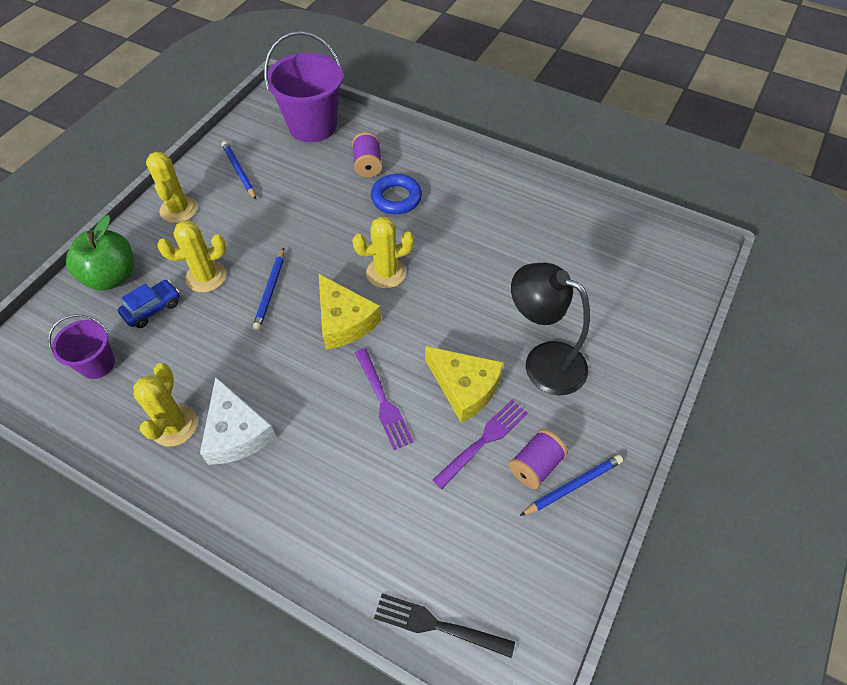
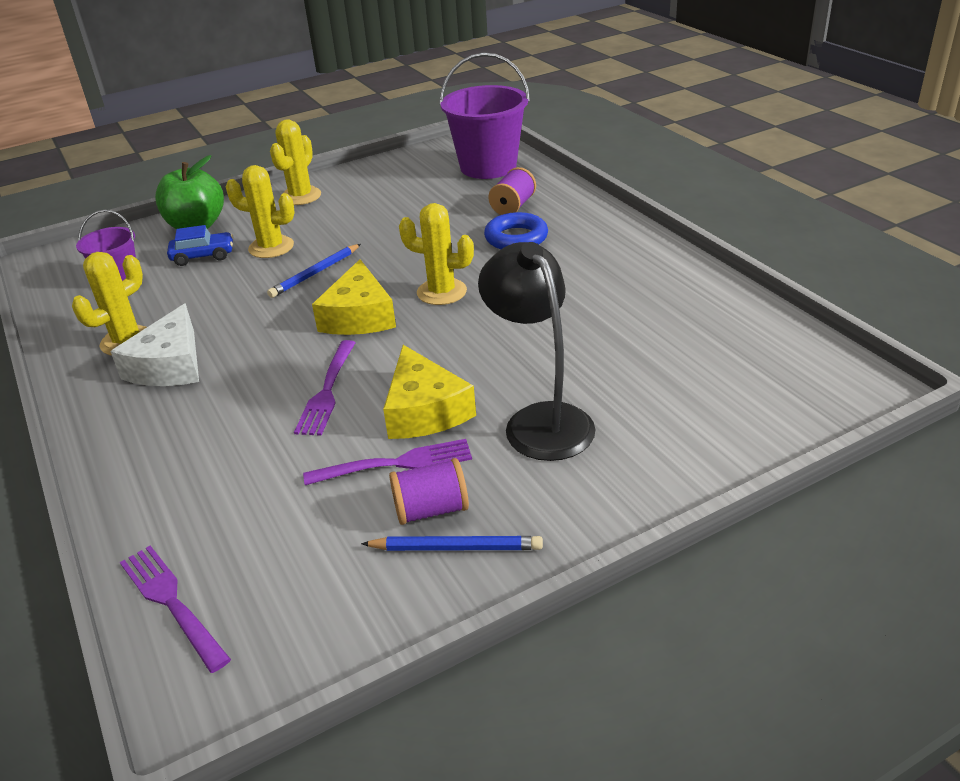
camera: 35 degrees right, 20 degrees down
blue pencil [222,141,256,200] -> none
black fork [374,593,515,658] -> purple fork [120,545,231,673]

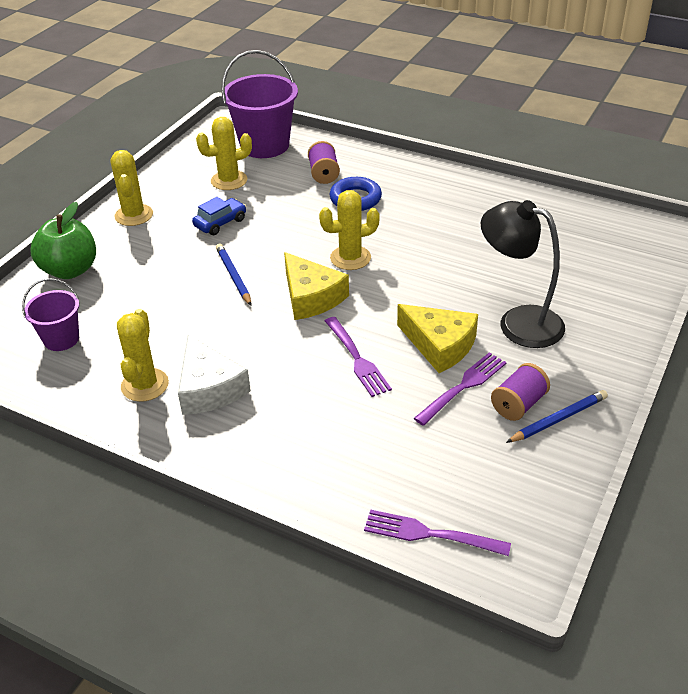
camera: 35 degrees left, 5 degrees up
blue car [167,225,233,266] -> blue car moved to [192,197,246,235]
yellow cactus [226,165,295,258] -> yellow cactus moved to [196,117,252,190]
blue pencil [267,244,361,298] -> blue pencil turned 150 degrees clockwise [216,244,251,306]

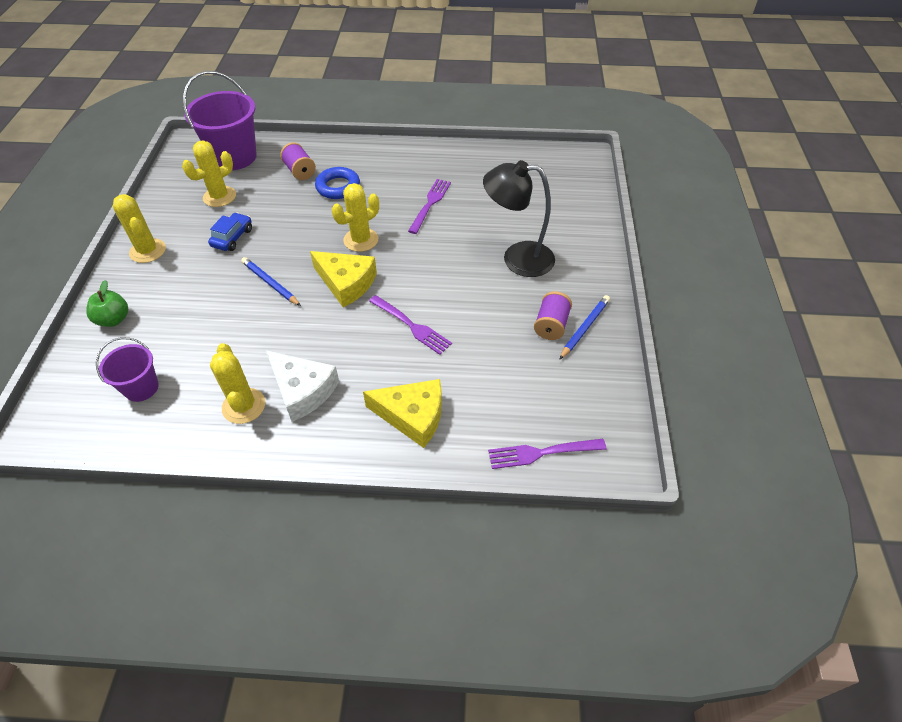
camera: 25 degrees left, 10 degrees up
green apple [31,202,96,279] -> green apple [86,280,128,327], size x0.64
yellow cheese [397,304,478,373] -> yellow cheese moved to [363,379,442,448]
purple fork [414,352,507,426] -> purple fork moved to [408,179,451,234]

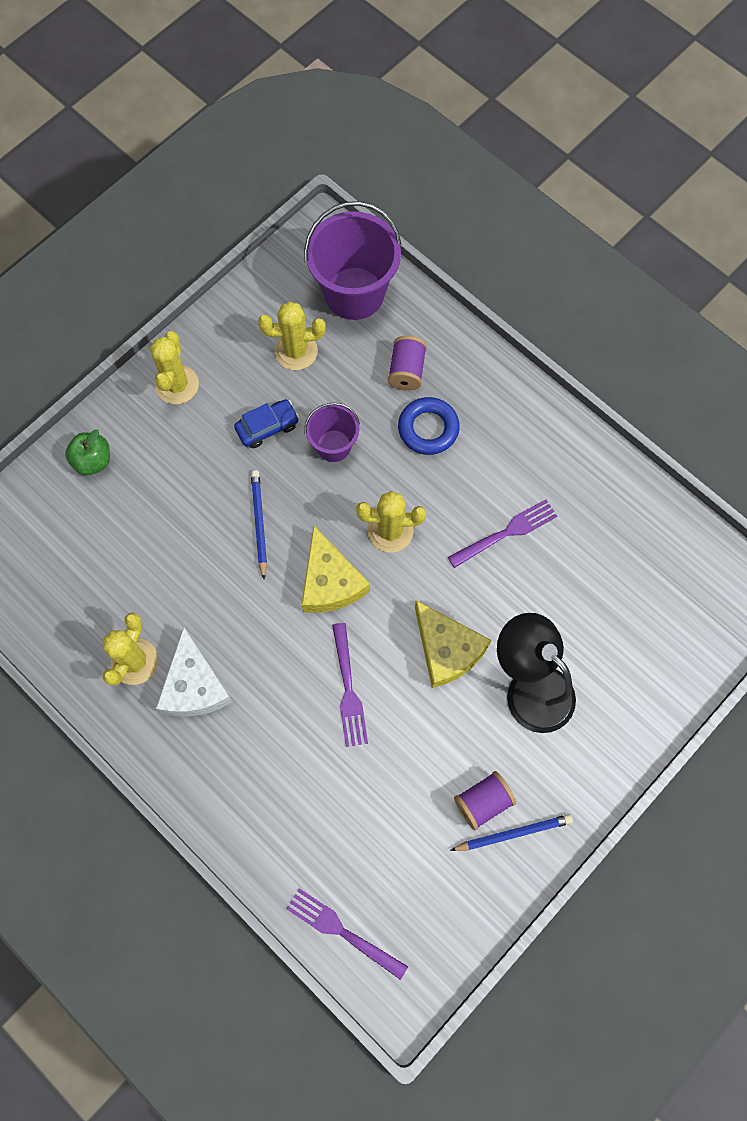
camera: 40 degrees right, 20 degrees up
purple bucket [96,337,159,402] -> purple bucket moved to [304,403,360,462]
yellow cheese [363,379,442,448] -> yellow cheese moved to [415,600,491,688]

